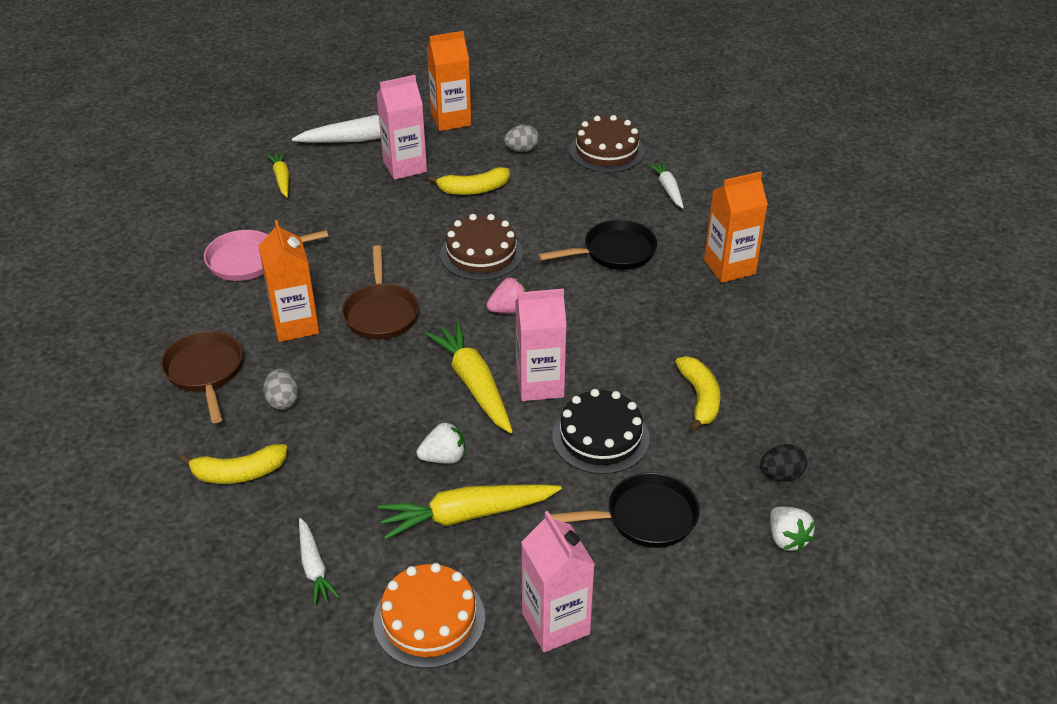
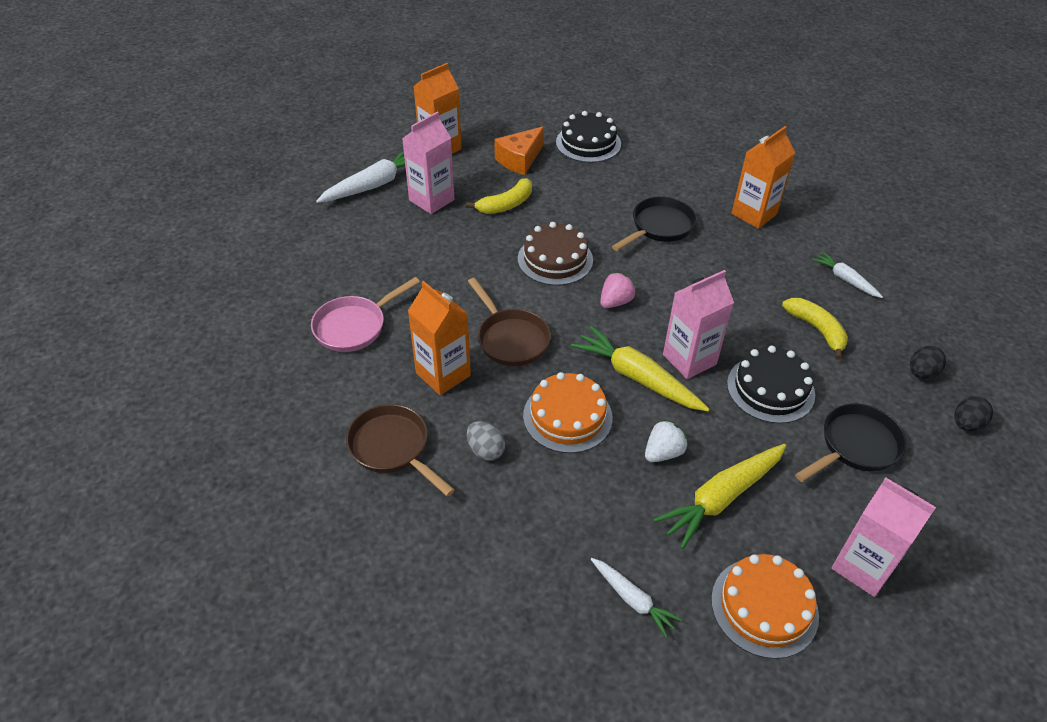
camera: 25 degrees left, 5 degrees up
yellow banana [180,444,287,484] -> none
yellow carrot [266,151,289,197] -> none
grey egg [504,125,539,152] -> orange cheese [494,126,544,175]
brown cake [570,115,644,173] -> black cake [556,111,621,163]
white carrot [647,161,684,208] -> white carrot moved to [812,252,883,298]
white strawberry [770,506,815,552] -> black egg [954,396,993,431]
none -> orange cake [523,372,613,453]

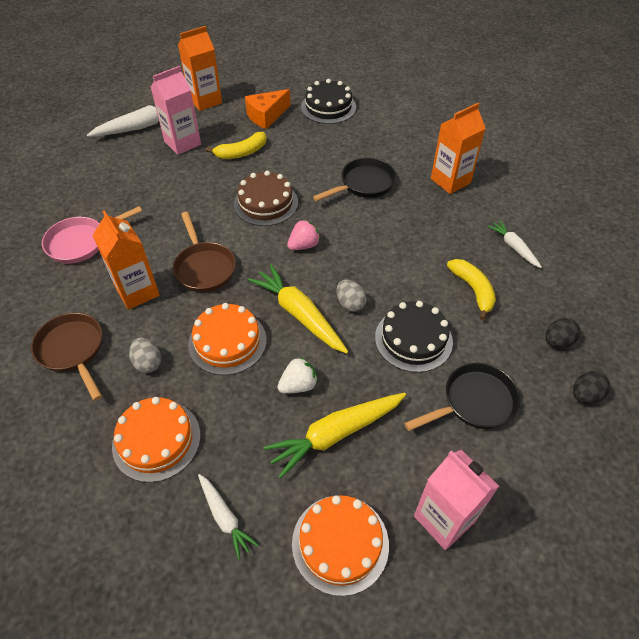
camera: 10 degrees right, 5 degrees up
pink carton [663,270,734,379] -> grey egg [336,280,367,312]
none -> orange cake [112,397,201,482]

